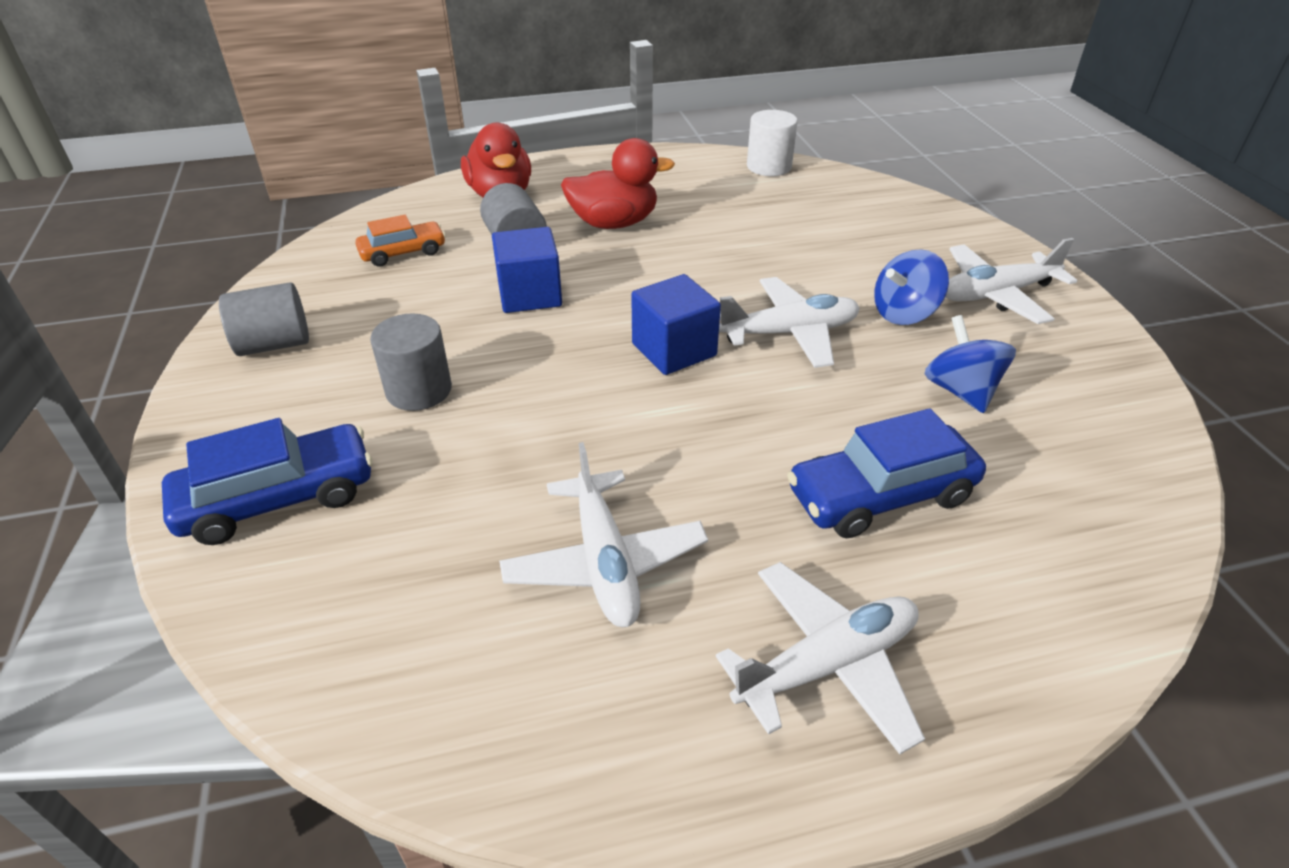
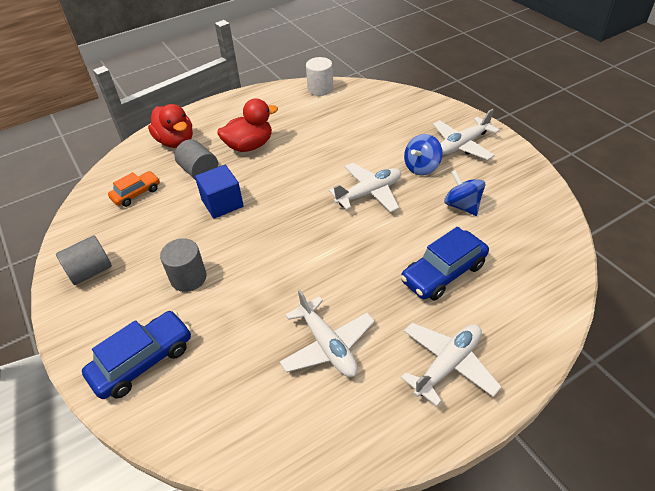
camera: 15 degrees left, 5 degrees up
blue cube [631,274,721,375] -> none

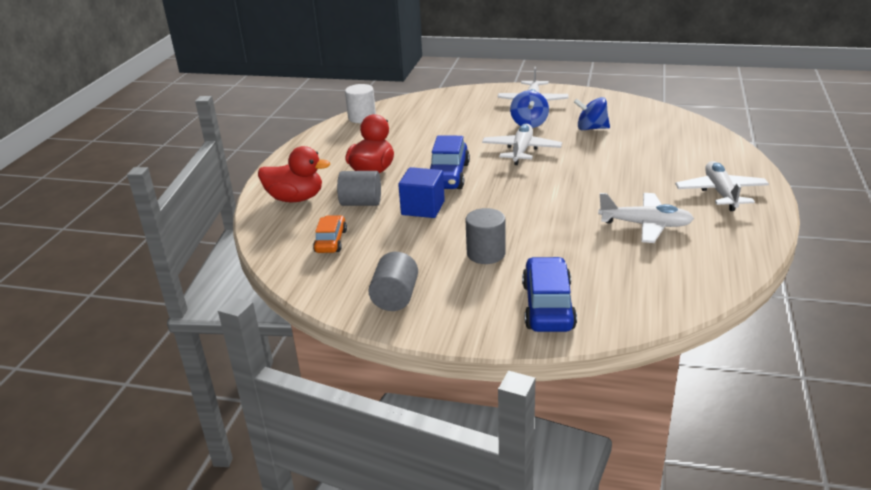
camera: 45 degrees left, 15 degrees down
blue car [400,227,489,301] -> blue car moved to [430,135,470,189]

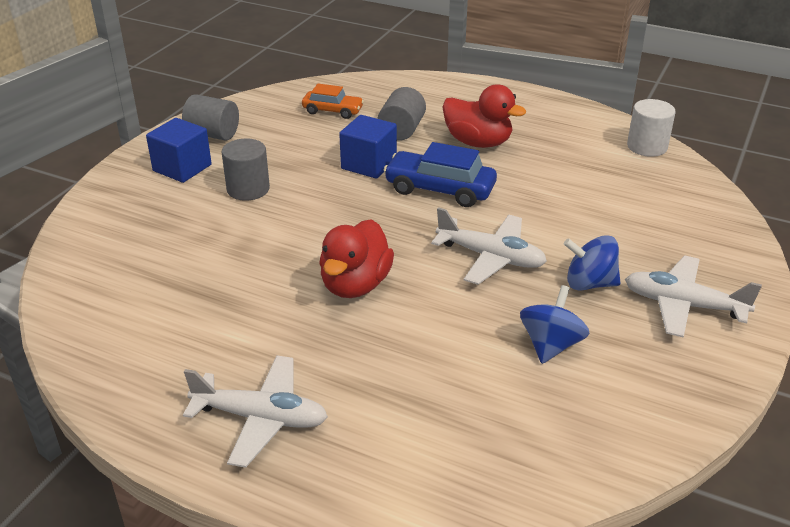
camera: 100 degrees right, 5 degrees up
red duck [258,146,330,202] -> red duck moved to [319,219,394,298]
blue car [522,257,577,332] -> none
white plane [598,193,694,243] -> none
none -> blue cube [146,118,212,183]

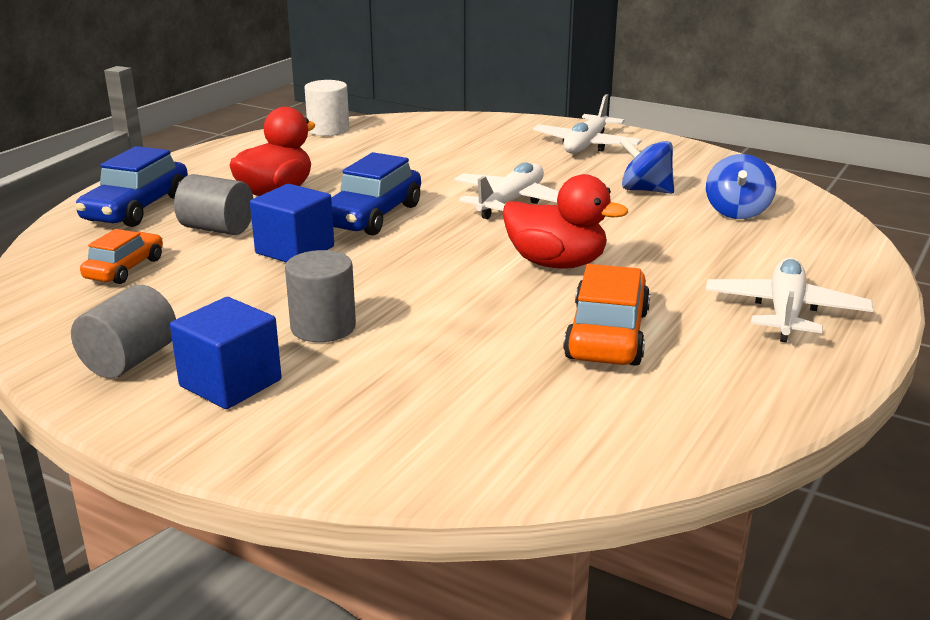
camera: 85 degrees left, 10 degrees down
blue spinning top [564,235,621,291] -> blue spinning top moved to [706,154,776,219]
none -> blue car [75,146,188,227]
none -> orange car [563,264,650,366]

